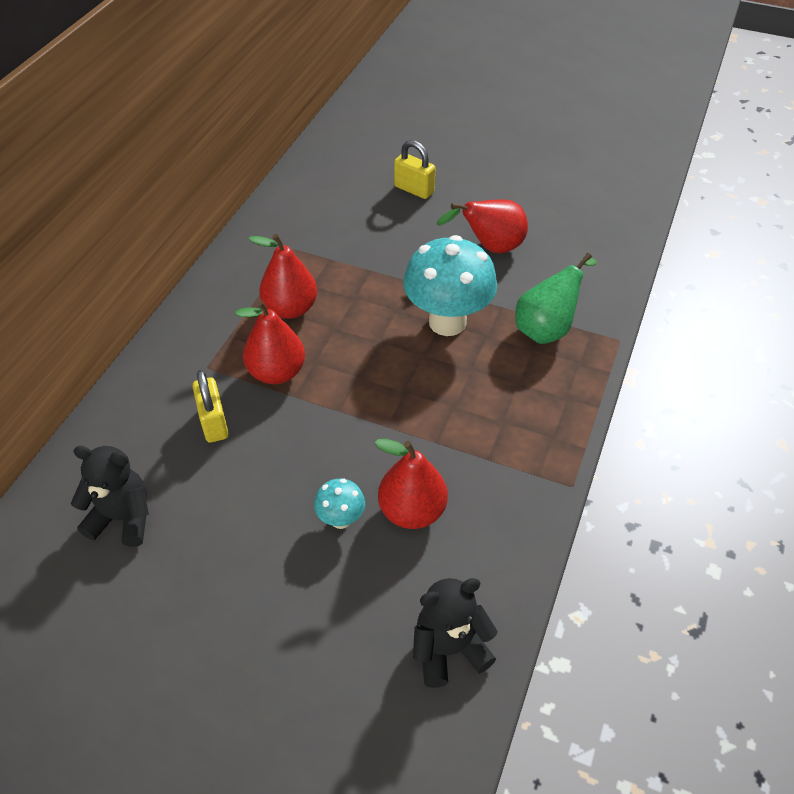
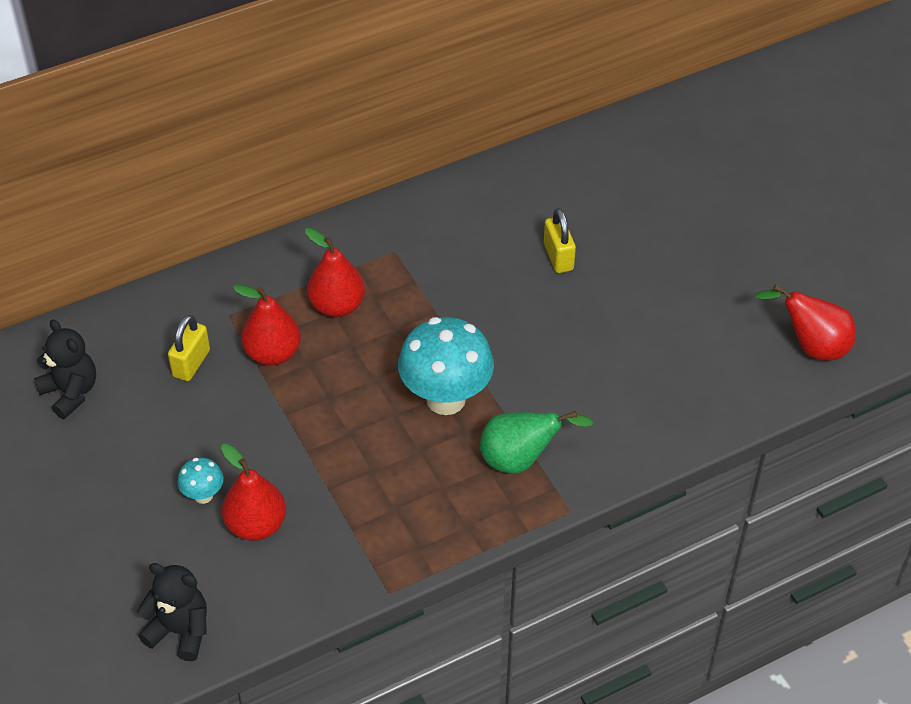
camera: 40 degrees right, 0 degrees up
red pear [436,199,528,253] -> red pear moved to [754,284,856,361]

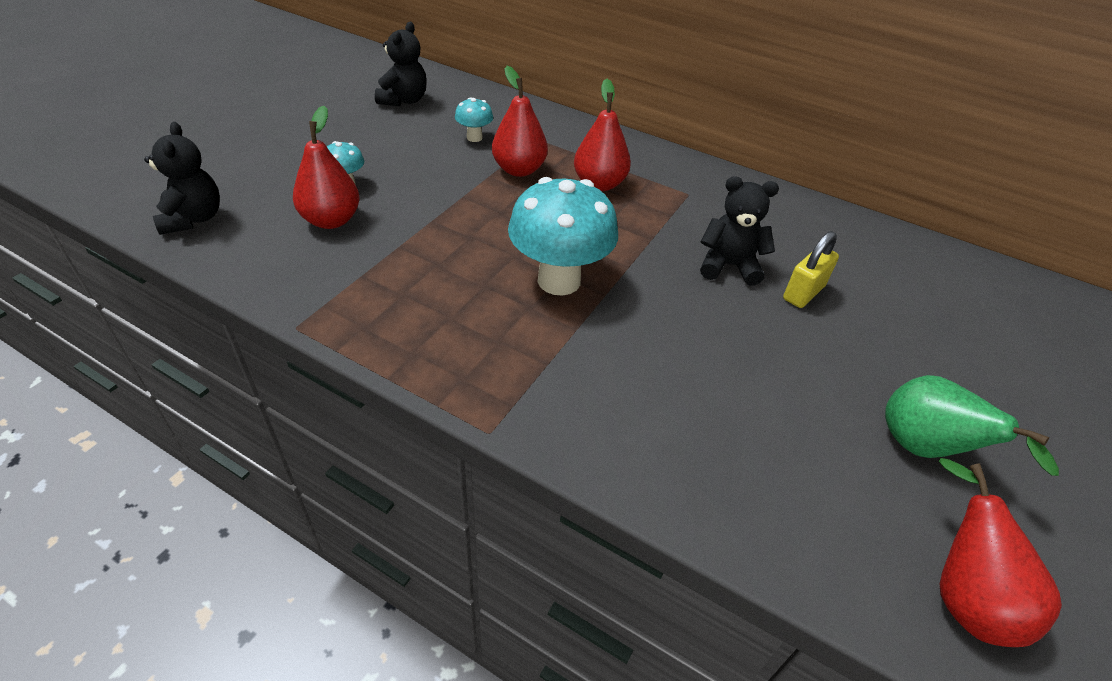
camera: 55 degrees right, 5 degrees down
yellow padlock [168,315,210,381] -> turquoise mushroom [455,98,493,142]
green pear [480,411,594,474] -> green pear moved to [885,375,1059,476]
none -> black teddy bear [700,176,779,286]

